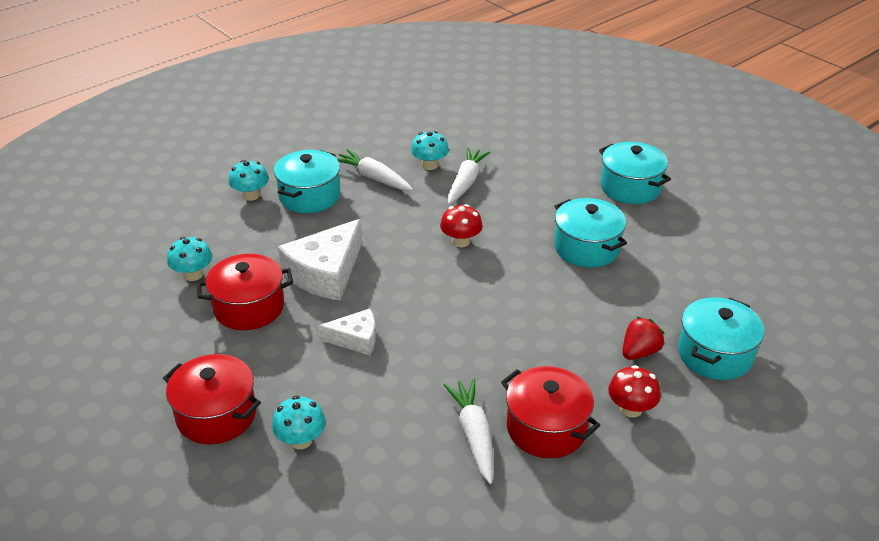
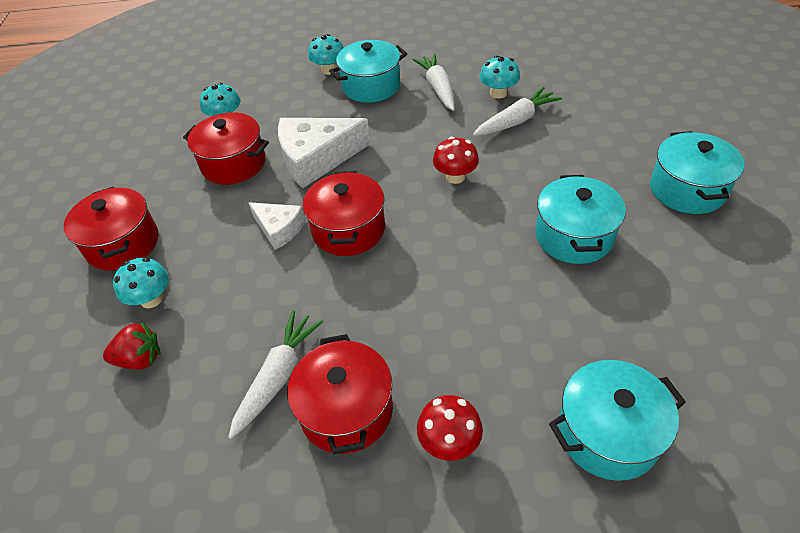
camera: 40 degrees right, 10 degrees up
red strawberry [623,317,664,360] -> red strawberry moved to [103,322,161,370]
none -> red pot [303,171,385,256]

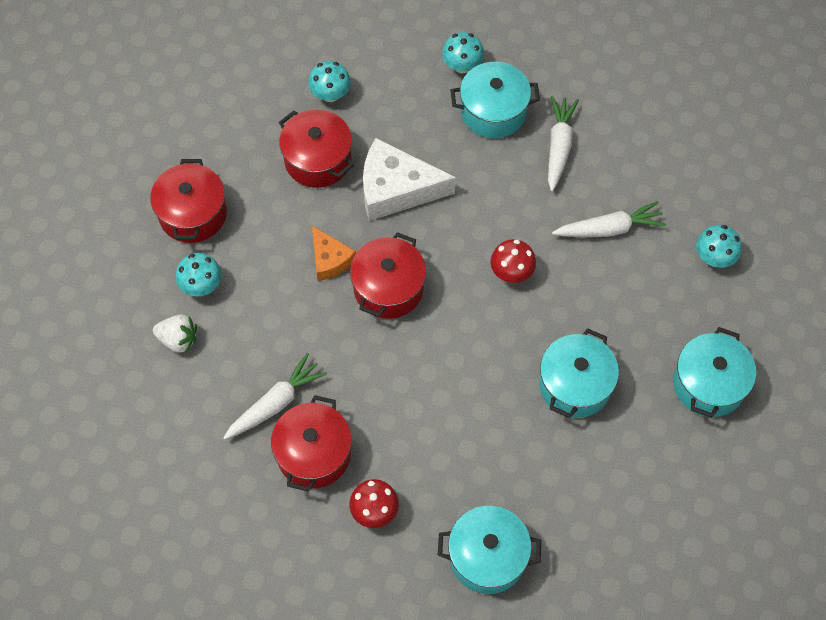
camera: 20 degrees right, 15 degrees up
red strawberry [103,322,161,370] -> white strawberry [153,315,197,353]
white cheese [249,202,306,250] -> orange cheese [312,226,356,281]
turquoise mushroom [480,56,520,99] -> turquoise mushroom moved to [696,225,742,268]

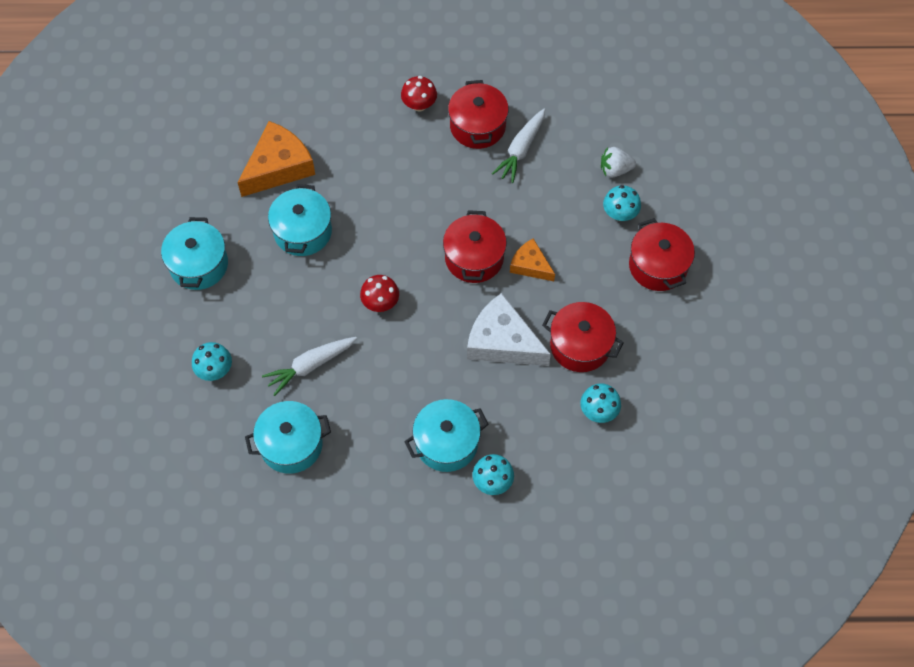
camera: 160 degrees right, 0 degrees up
white cheese [363,138,456,221] -> white cheese turned 135 degrees counterclockwise [467,293,551,366]
turquoise pot [438,506,541,594] -> turquoise pot moved to [245,401,331,474]
white carrot [548,96,579,192] -> none
none -> orange cheese [238,121,315,197]

